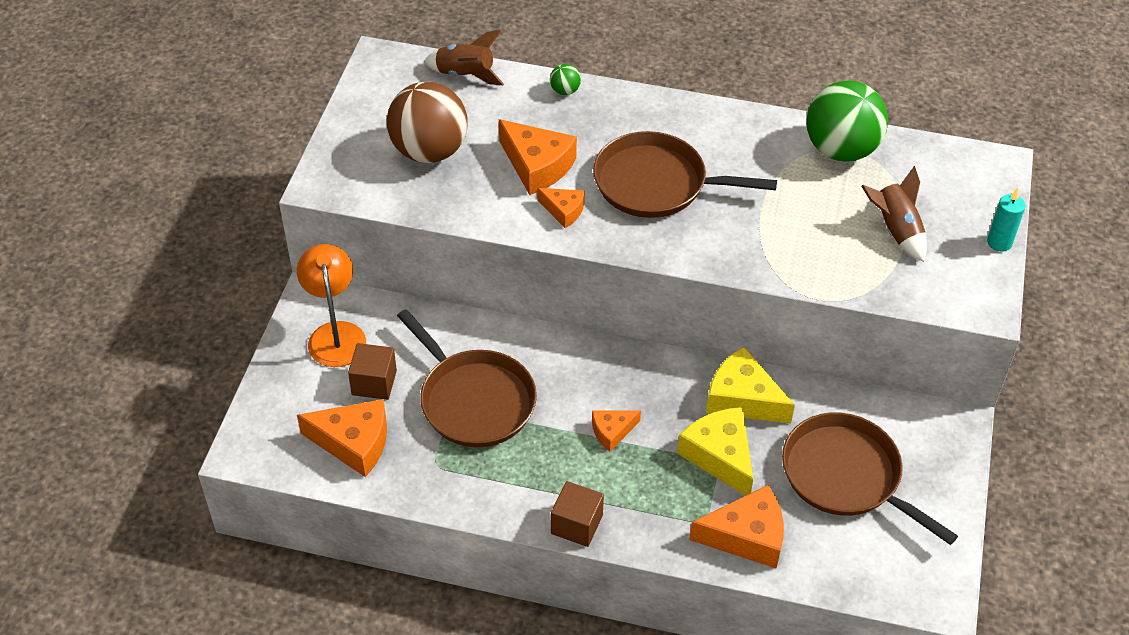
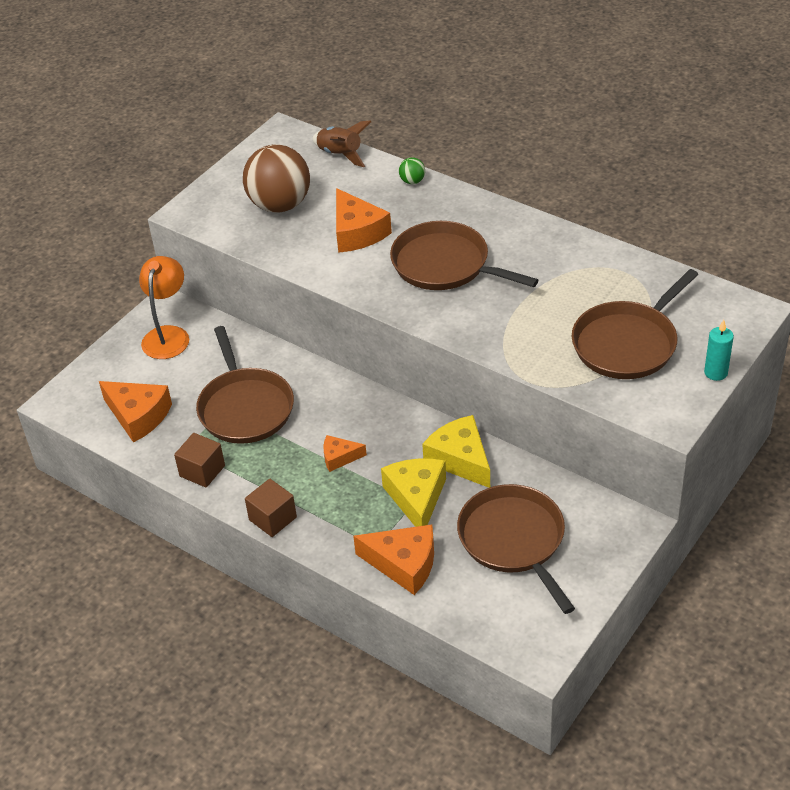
camera: 25 degrees right, 5 degrees down
brown cube [348,343,397,400] -> brown cube moved to [174,433,225,488]
orange cheese [537,188,585,228] -> none
green ball [806,81,888,162] -> none
brown rocket [861,166,927,262] -> brown pan [572,269,699,379]

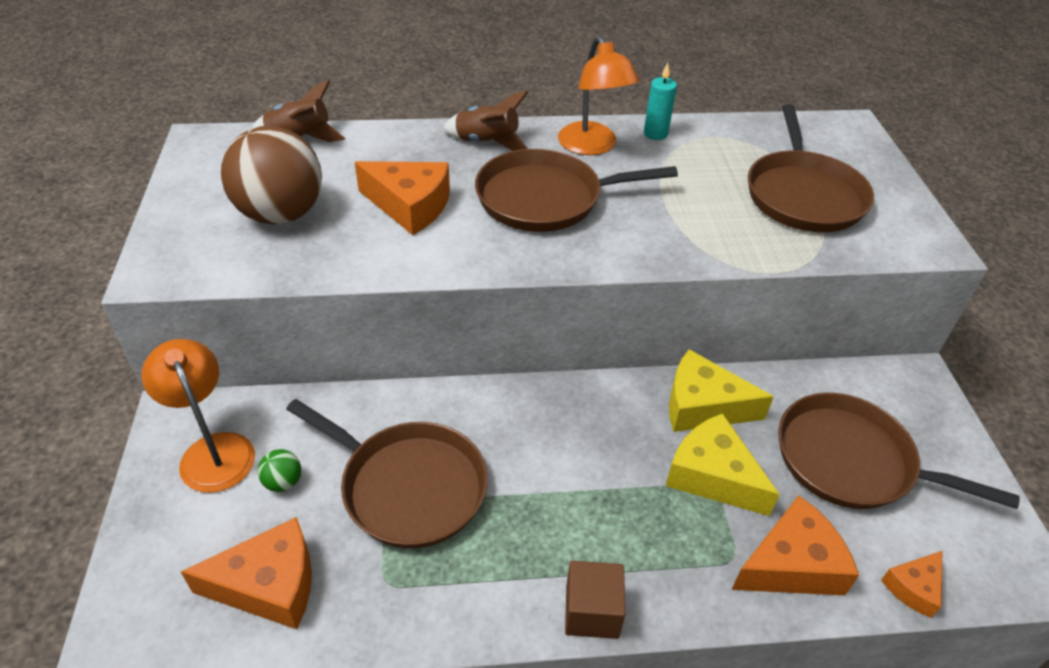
camera: 45 degrees left, 0 degrees up
brown cube [174,433,225,488] -> none
orange cheese [323,435,367,472] -> orange cheese moved to [881,551,942,618]
green ball [399,157,425,184] -> green ball moved to [258,449,301,492]
turquoise candle [704,320,734,381] -> turquoise candle moved to [644,63,677,140]
none -> brown rocket [443,91,528,151]
none -> orange lamp [558,36,639,155]

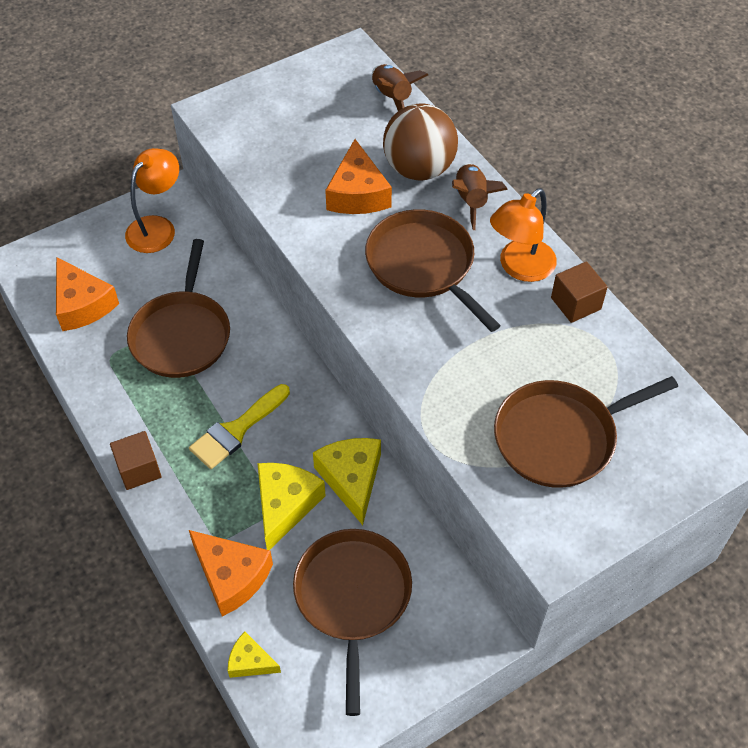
camera: 65 degrees right, 10 degrees up
brown ball [221,126,322,224] -> brown ball moved to [383,103,458,180]
green ball [258,449,301,492] -> none
turquoise candle [644,63,677,140] -> brown cube [551,261,608,323]
orange cheese [881,551,942,618] -> yellow cheese [228,632,281,678]
none -> yellow brush [189,384,290,469]

